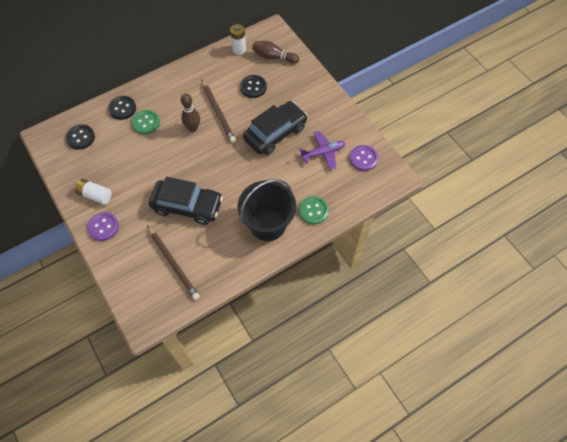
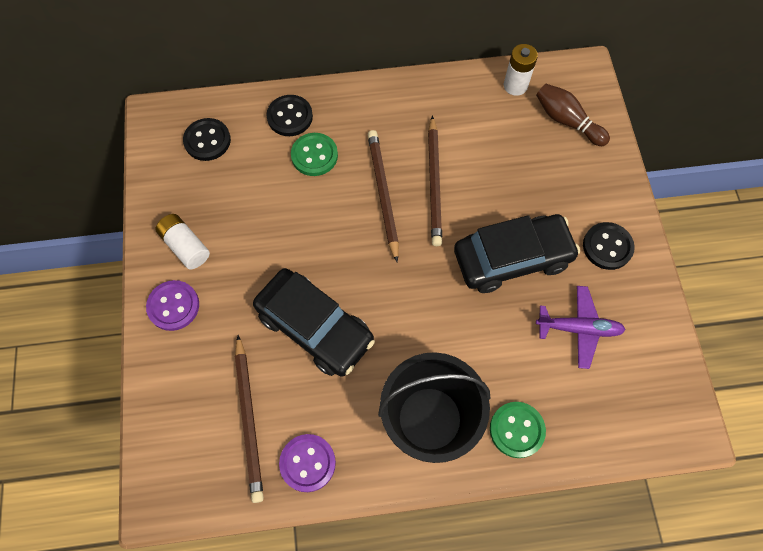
camera: 25 degrees right, 5 degrees up
brown bowling pin [181,93,200,132] -> brown pencil [368,130,399,262]
black button [240,75,267,98] -> black button moved to [583,222,635,270]
purple button [349,145,378,171] -> purple button moved to [279,434,336,492]

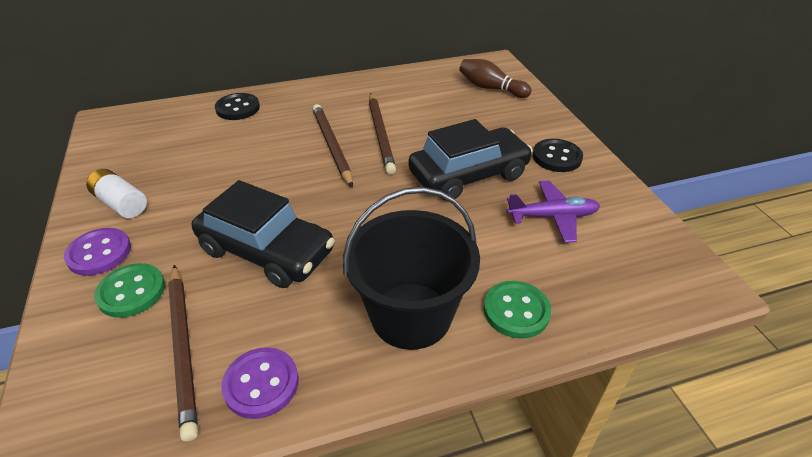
camera: 10 degrees left, 25 degrees down
black button [183,118,231,161] -> none
green button [291,133,338,176] -> green button moved to [94,263,165,318]
white battery [504,44,538,96] -> none

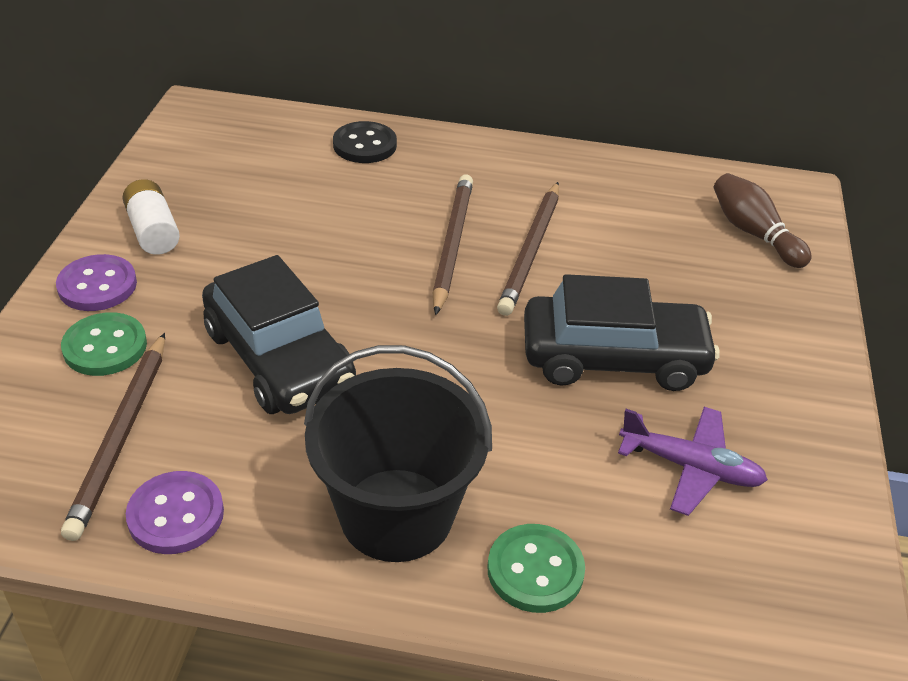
camera: 25 degrees right, 0 degrees up
black button [533,139,583,172] -> none

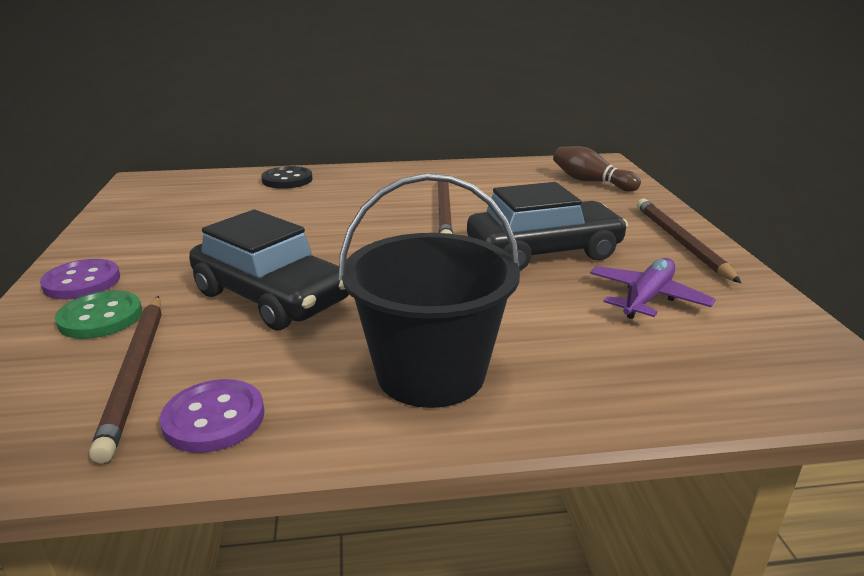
camera: 15 degrees left, 15 degrees down
white battery [123,179,180,255] -> none
brown pencil [433,174,473,315] -> brown pencil moved to [637,198,741,283]
green button [487,524,585,613] -> none
purple plane [618,407,768,516] -> purple plane turned 60 degrees counterclockwise [590,258,716,319]

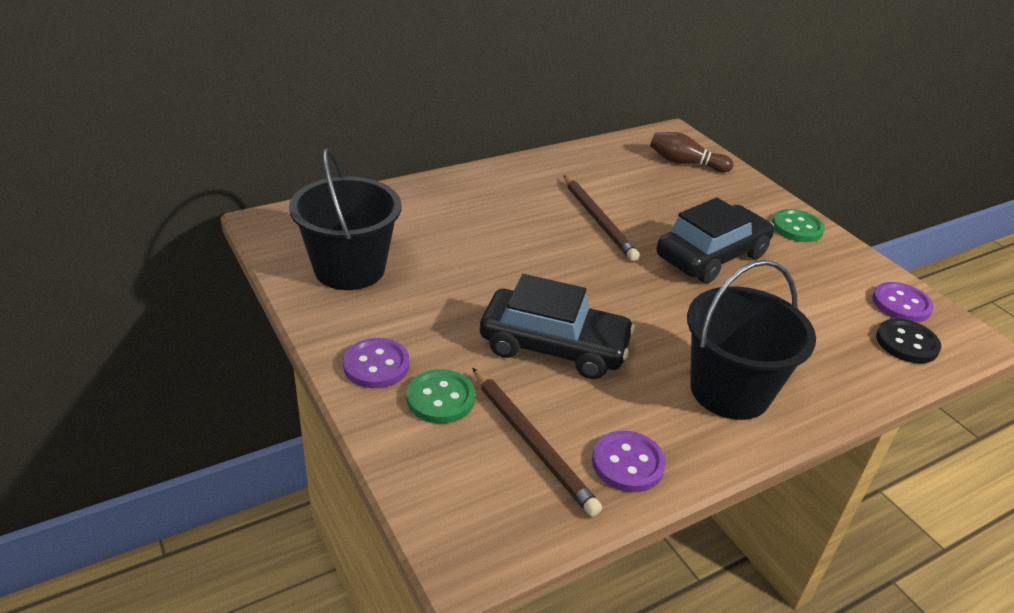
camera: 25 degrees left, 10 degrees up
black button [261,166,313,189] -> black button moved to [876,319,941,363]
purple plane [590,258,716,319] -> none
brown pencil [637,198,741,283] -> green button [772,209,825,242]
none -> black bucket [289,148,401,290]
none -> purple button [872,282,934,322]

